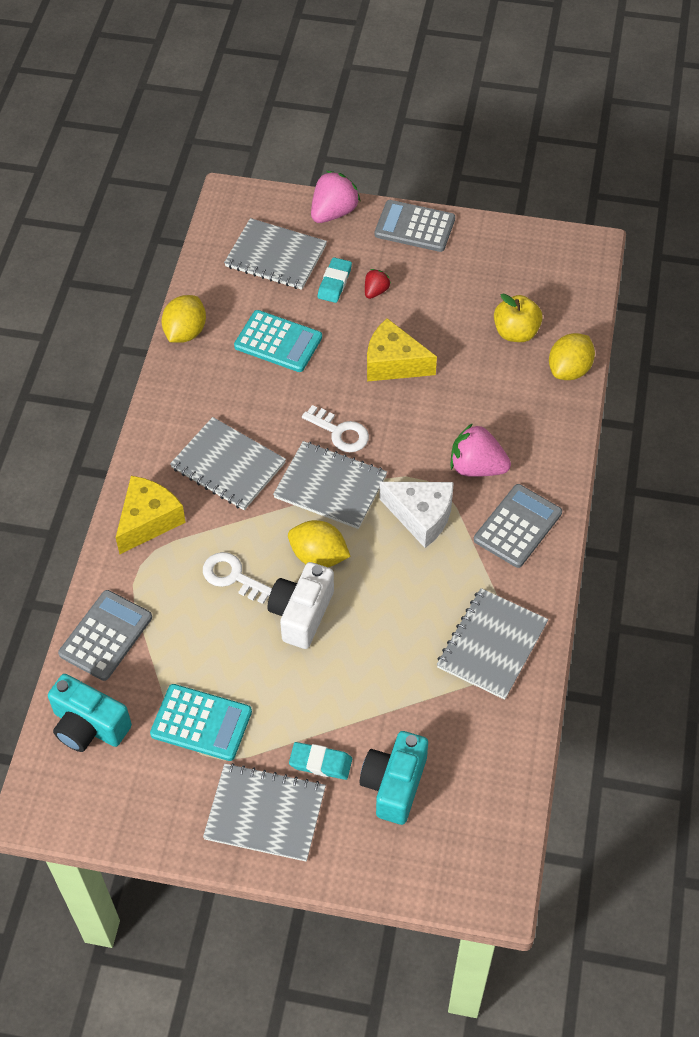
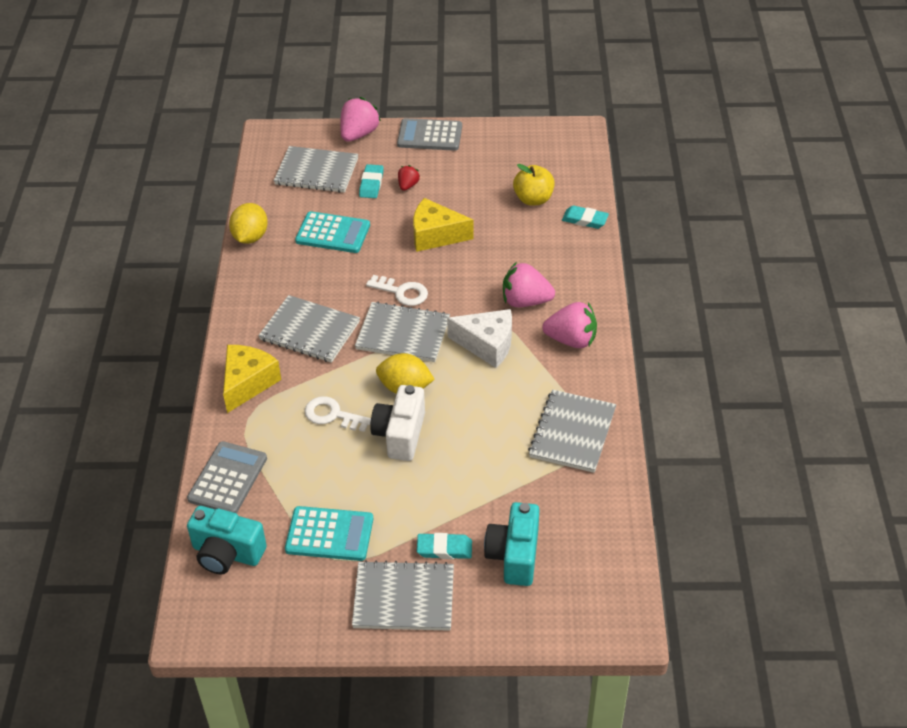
camera: 10 degrees left, 10 degrees down
grey calculator [474,484,562,568] -> pink strawberry [542,302,597,348]
yellow lemon [549,333,595,380] -> turquoise eraser [562,205,609,229]

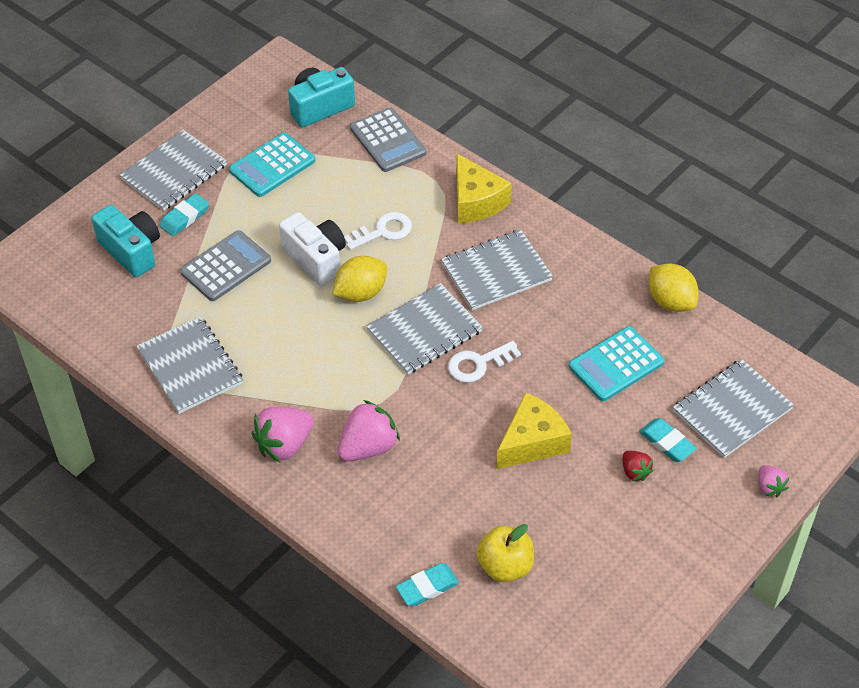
camera: 130 degrees right, 5 degrees up
pink strawberry [340,97,381,142] -> pink strawberry [759,465,789,497], size x0.54
grey calculator [397,118,462,151] -> grey calculator moved to [180,230,271,301]
white cheese [447,309,512,368] -> none

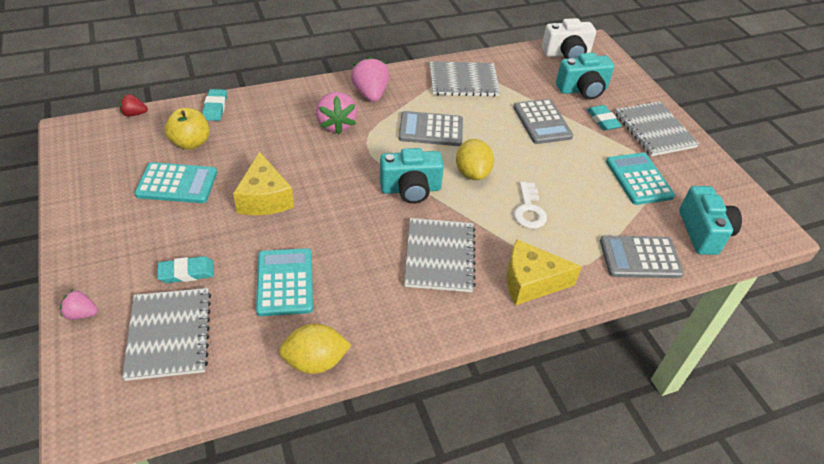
camera: 115 degrees right, 5 degrees down
white camera [279,212,346,286] -> white camera moved to [542,18,596,59]
grey notebook [366,283,483,375] -> turquoise camera [380,148,444,204]
white key [448,341,521,383] -> none
red strawberry [623,451,654,481] -> red strawberry moved to [119,94,148,117]
none -> turquoise calculator [134,162,217,203]
none -> grey calculator [399,111,463,146]

